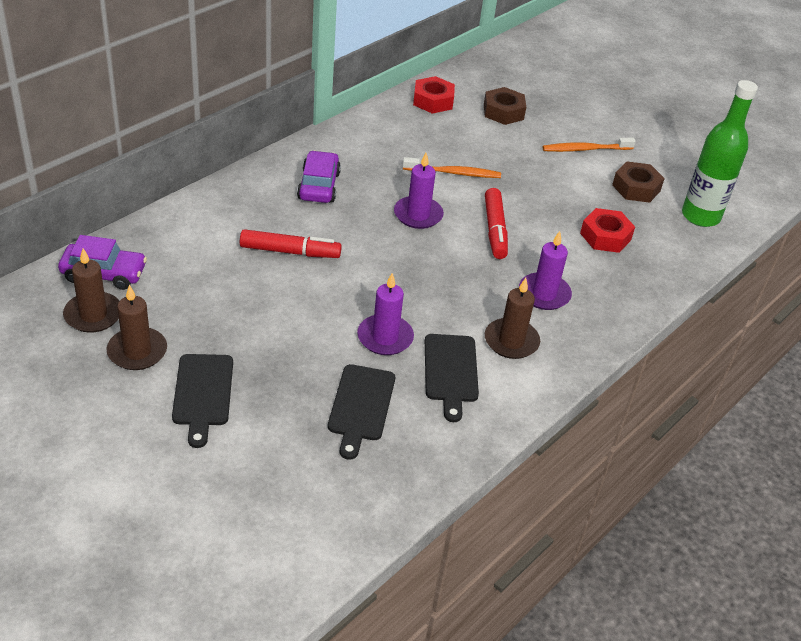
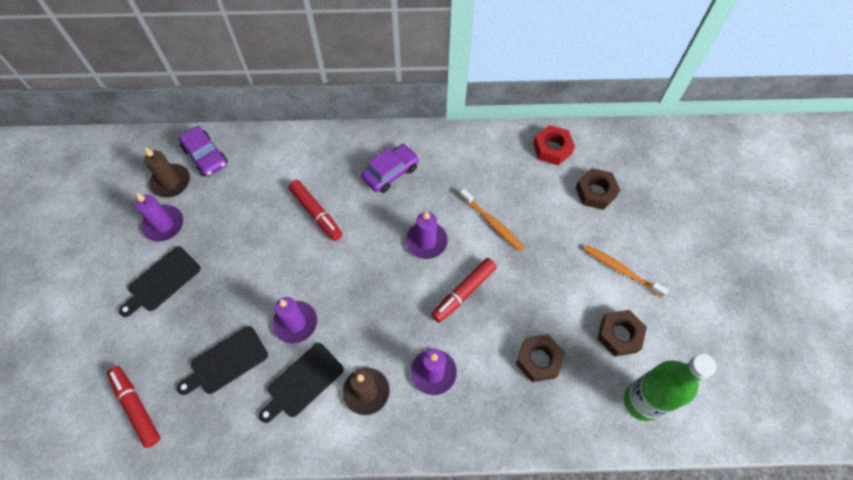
camera: 50 degrees right, 20 degrees up
brown candle [107,285,167,370] -> purple candle [135,193,183,242]
red nut [580,208,635,253] -> brown nut [516,334,565,382]
none -> red marker [107,366,161,448]

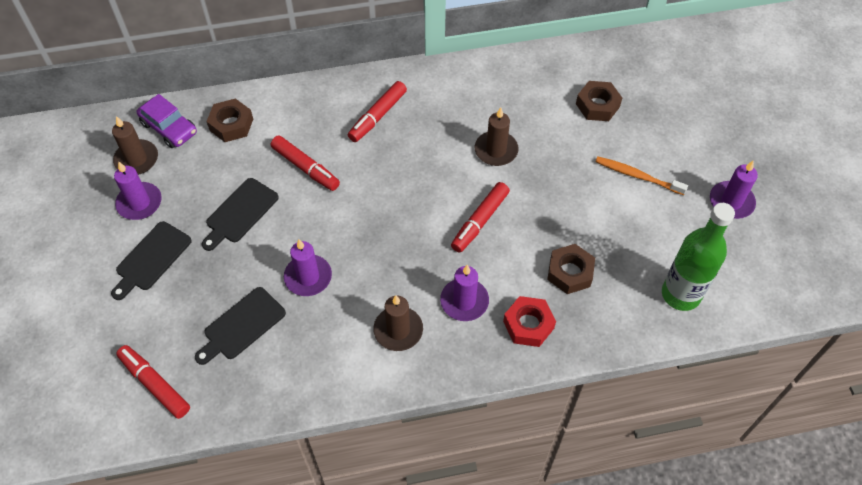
camera: 10 degrees left, 5 degrees down
black cutting board [259,343,344,423] -> black cutting board moved to [202,178,279,251]
purple car [361,144,419,193] -> red marker [348,81,407,142]
purple candle [406,211,448,259] -> purple candle moved to [710,161,758,219]
orange toothbrush [460,189,524,251] -> brown candle [475,107,519,166]
red nut [533,125,575,165] -> red nut moved to [503,296,556,347]
brown nut [597,310,647,357] -> brown nut moved to [206,98,253,142]

